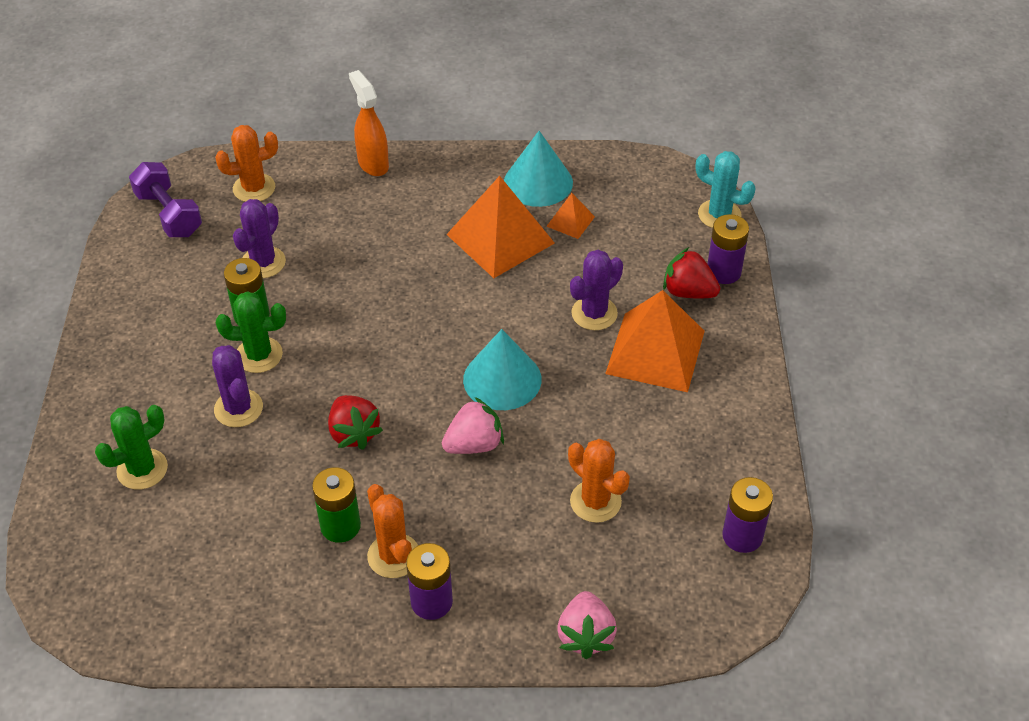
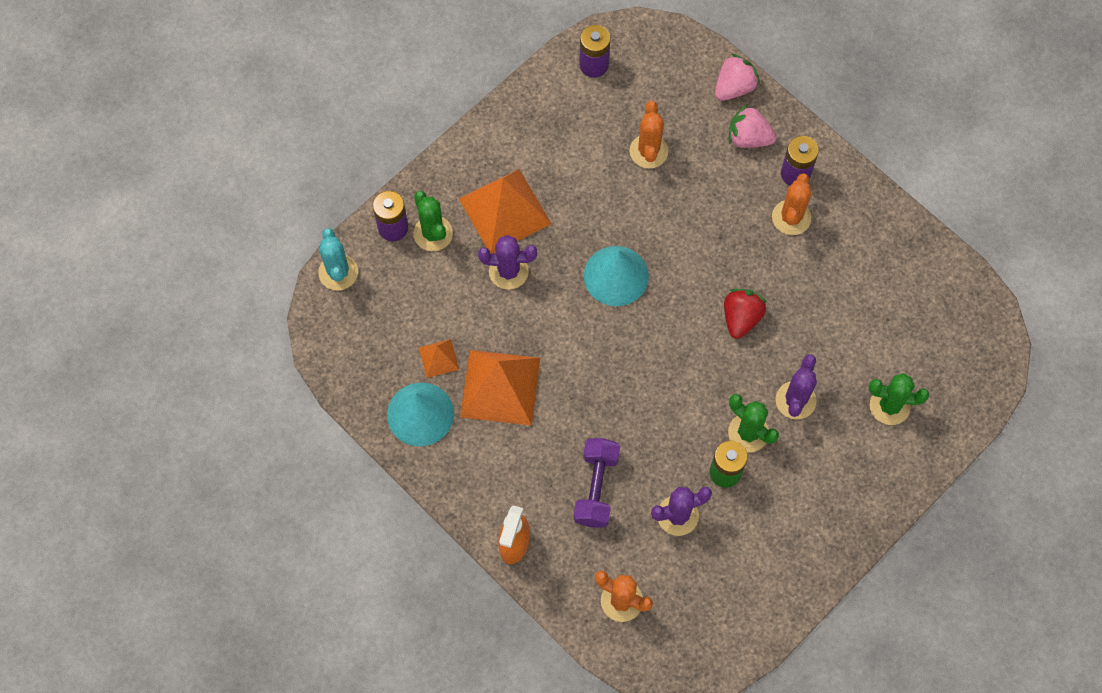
camera: 135 degrees left, 20 degrees up
purple dumbbell [129,162,202,237] -> purple dumbbell moved to [574,438,620,528]
green battery [312,467,361,543] -> none
pink strawberry [442,397,504,454] -> pink strawberry moved to [729,105,777,148]
red strawberry [663,247,720,298] -> green cactus [413,191,453,251]

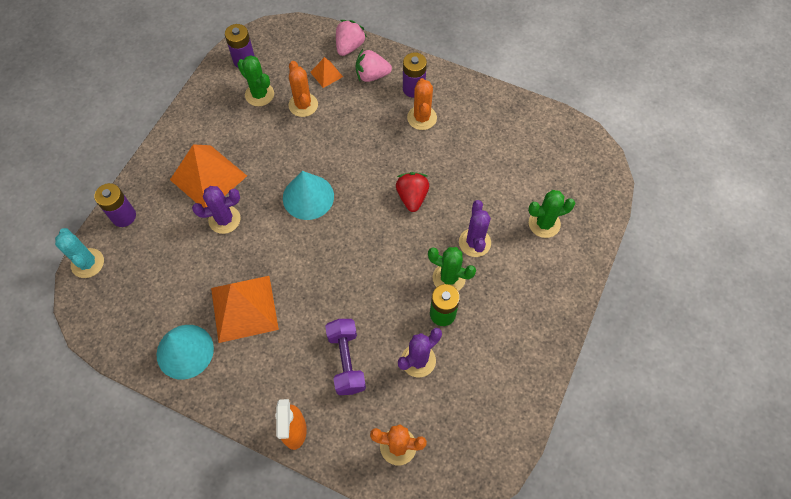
camera: 20 degrees left, 5 degrees down
green cactus [413,191,453,251] -> green cactus moved to [237,55,274,106]
orange pyramid [419,339,459,378] -> orange pyramid moved to [310,57,343,88]

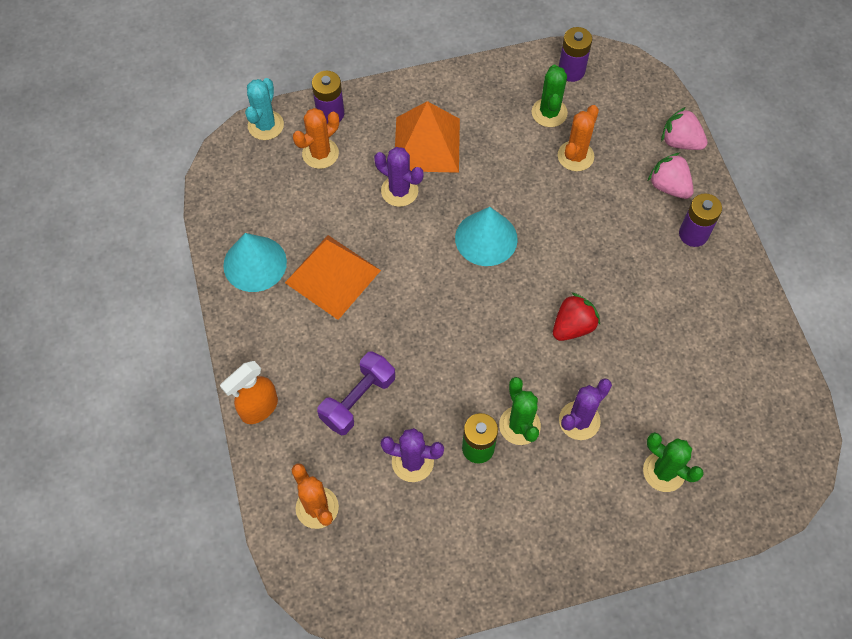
camera: 50 degrees right, 0 degrees up
orange pyramid [310,57,343,88] -> none
pink strawberry [336,20,367,56] -> pink strawberry turned 135 degrees counterclockwise [661,107,708,150]
orange cactus [407,78,437,130] -> orange cactus moved to [293,108,339,169]

